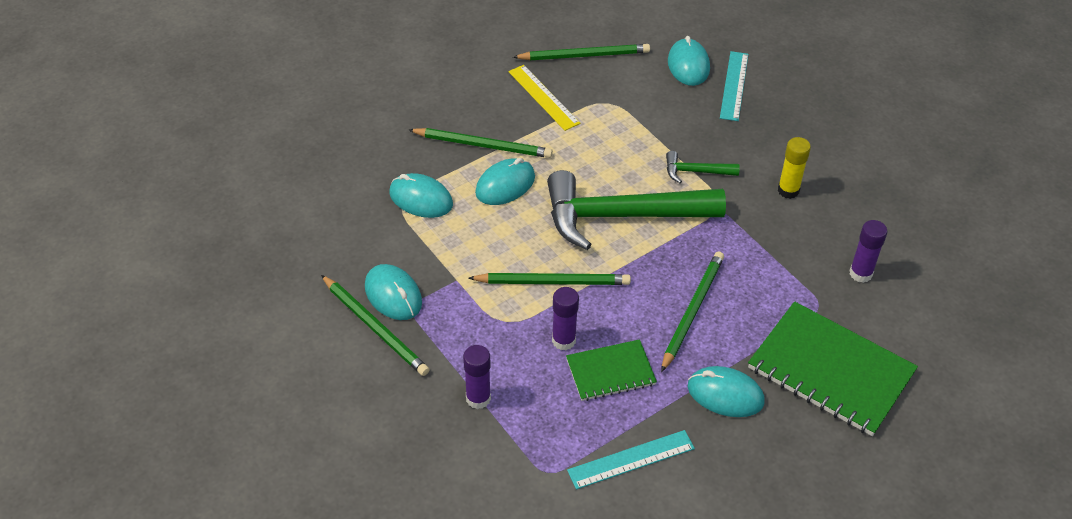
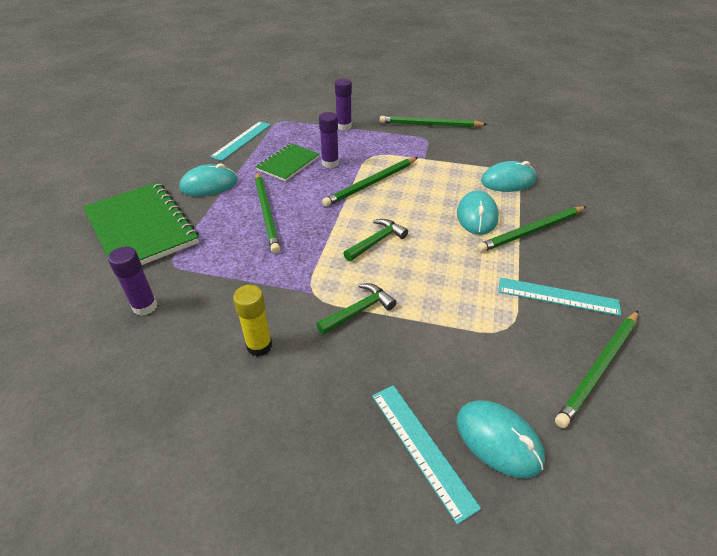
camera: 140 degrees right, 5 degrees down
turquoise mouse [365,264,422,320] -> none
yellow ruler [509,65,580,131] -> turquoise ruler [498,277,621,316]
green hammer [547,170,726,250] -> green hammer [343,219,408,261], size x0.43
green notebook [748,301,918,436] -> green notebook turned 60 degrees clockwise [83,182,199,265]

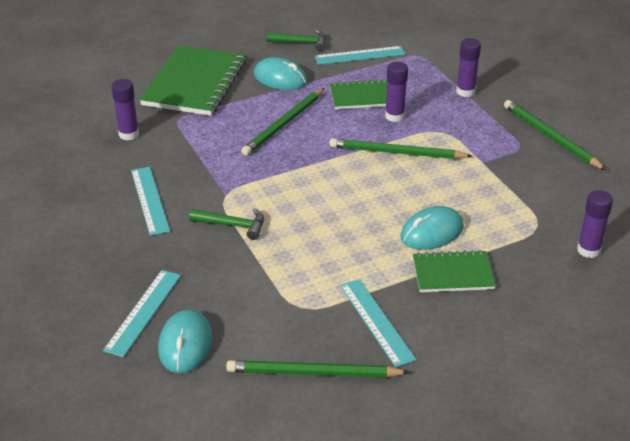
camera: 50 degrees right, 5 degrees down
yellow glue stick [233,285,272,357] -> turquoise ruler [131,167,170,236]
green hammer [343,219,408,261] -> green hammer moved to [266,30,326,51]
green pencil [477,206,587,253] -> green notebook [413,250,496,292]
turquoise mouse [481,161,536,192] -> none
none -> purple glue stick [577,190,613,258]

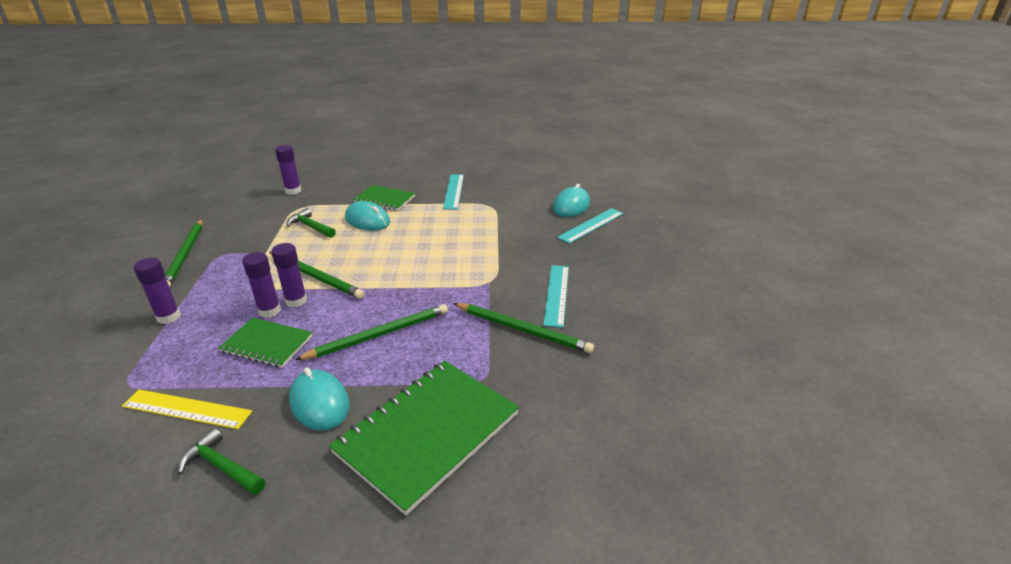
camera: 155 degrees left, 5 degrees down
purple glue stick [111,79,139,141] -> purple glue stick moved to [271,243,307,308]
green hammer [189,208,264,240] -> green hammer moved to [286,208,336,238]
green pencil [226,360,410,378] -> green pencil moved to [453,303,594,353]
turquoise ruler [315,46,406,65] -> yellow ruler [122,389,252,429]
turquoise mouse [400,206,464,250] -> turquoise mouse turned 45 degrees clockwise [345,201,390,231]

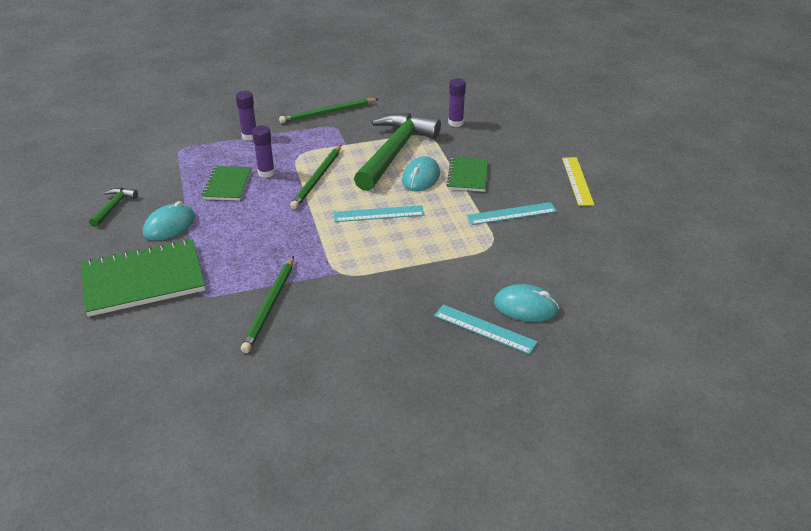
camera: 75 degrees right, 5 degrees up
yellow ruler [122,389,252,429] -> yellow ruler moved to [562,157,594,206]
purple glue stick [271,243,307,308] -> none
green hammer [286,208,336,238] -> green hammer [354,113,441,191], size x2.32
green pencil [295,304,448,360] -> none
green notebook [329,361,519,515] -> green notebook turned 45 degrees counterclockwise [81,239,205,317]
turquoise ruler [543,265,569,328] -> turquoise ruler moved to [334,205,424,222]

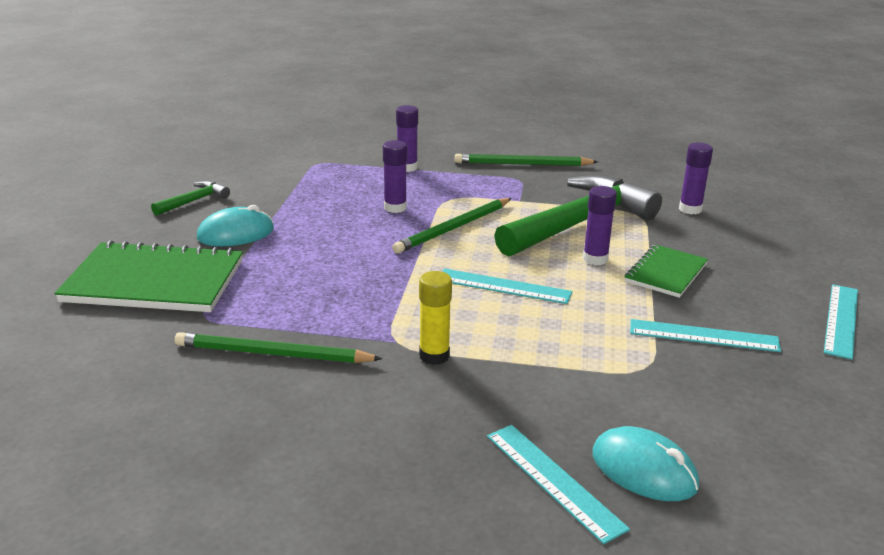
camera: 25 degrees right, 10 degrees down
green notebook [202,166,252,201] -> none
green pencil [241,256,294,353] -> green pencil turned 60 degrees clockwise [175,332,382,363]
turquoise mouse [402,156,440,192] -> purple glue stick [583,186,617,265]
yellow ruler [562,157,594,206] -> turquoise ruler [824,284,858,360]
none -> yellow glue stick [419,271,452,365]

